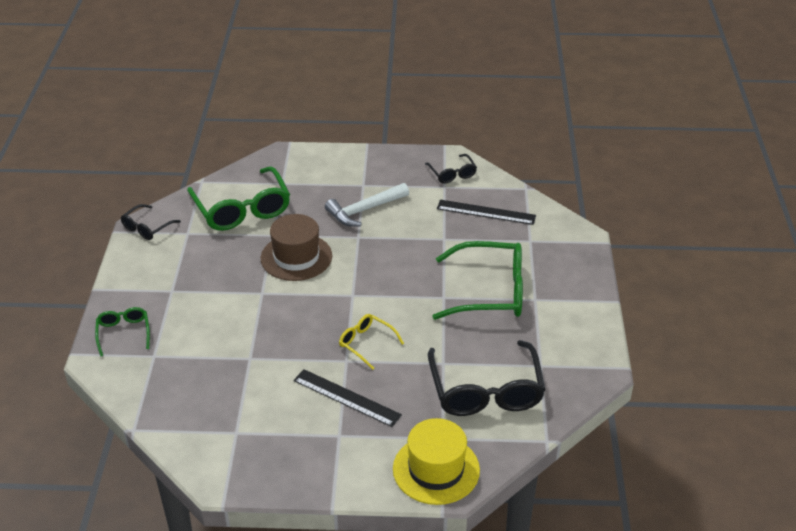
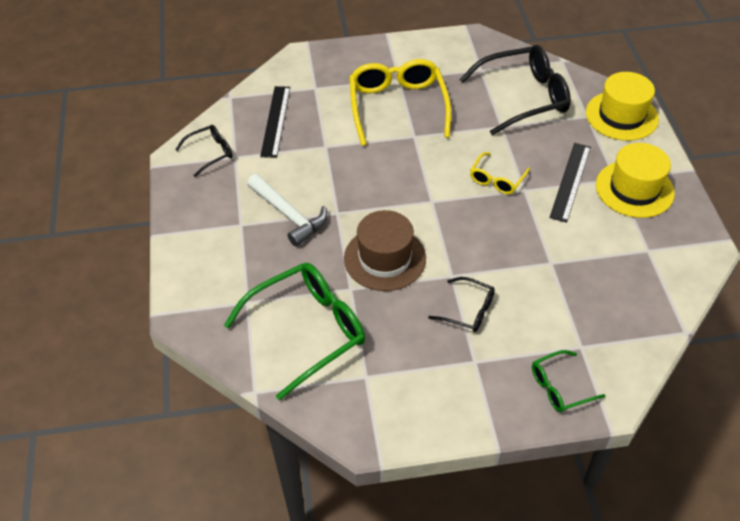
camera: 100 degrees left, 10 degrees up
black glasses [121,204,181,240] -> black glasses moved to [428,277,495,332]
green glasses [432,241,523,320] -> yellow glasses [349,59,451,146]
none -> yellow hat [596,143,675,218]

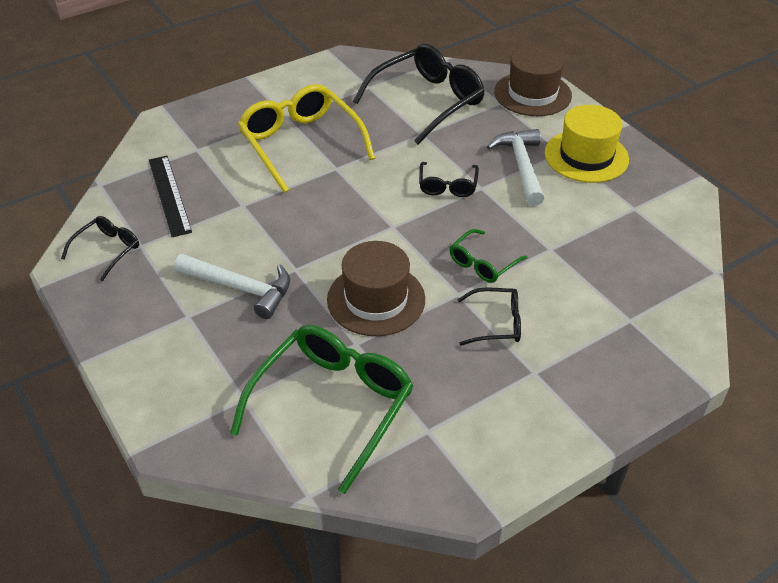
camera: 25 degrees left, 5 degrees down
yellow glasses [470,152,530,194] -> black glasses [419,162,479,197]
green glasses [532,350,606,412] -> green glasses moved to [450,229,528,283]
black ruler [549,143,591,223] -> white hammer [487,129,544,206]
yellow hat [586,72,659,141] -> brown hat [494,45,572,116]

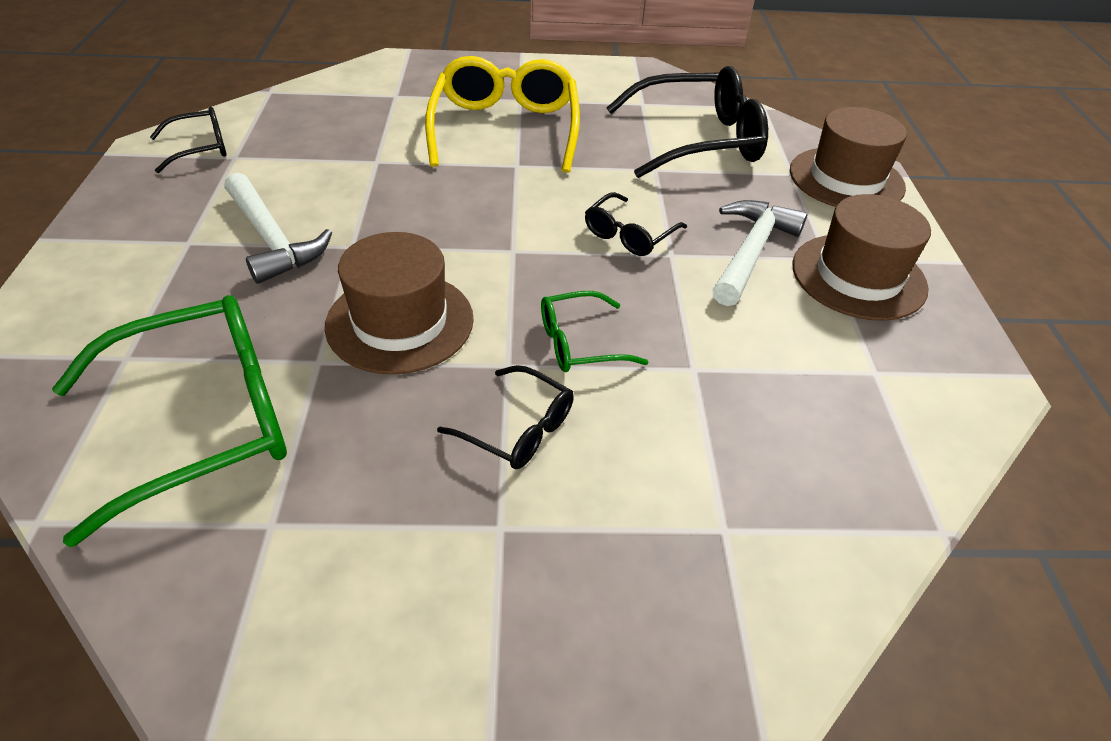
camera: 30 degrees right, 0 degrees up
black ruler [149,156,192,237] -> none
yellow hat [545,105,629,183] -> brown hat [792,194,931,321]

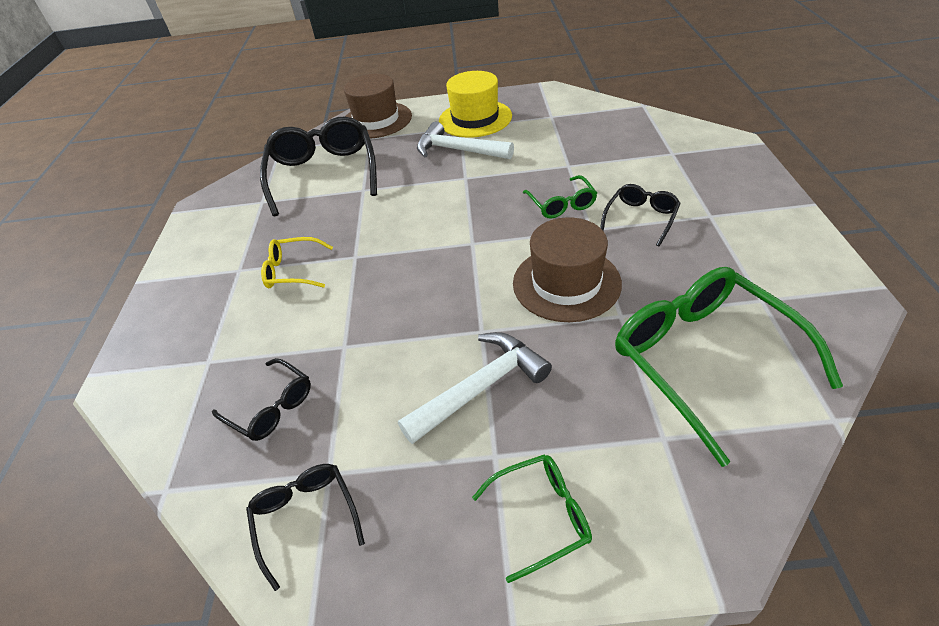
camera: 85 degrees left, 0 degrees up
yellow glasses [425,56,580,173] -> yellow glasses [261,237,333,288], size x0.50
black glasses [585,192,687,256] -> black glasses moved to [212,358,311,441]
brown hat [792,194,931,321] -> yellow hat [439,71,512,138]
none -> green glasses [472,454,592,583]

